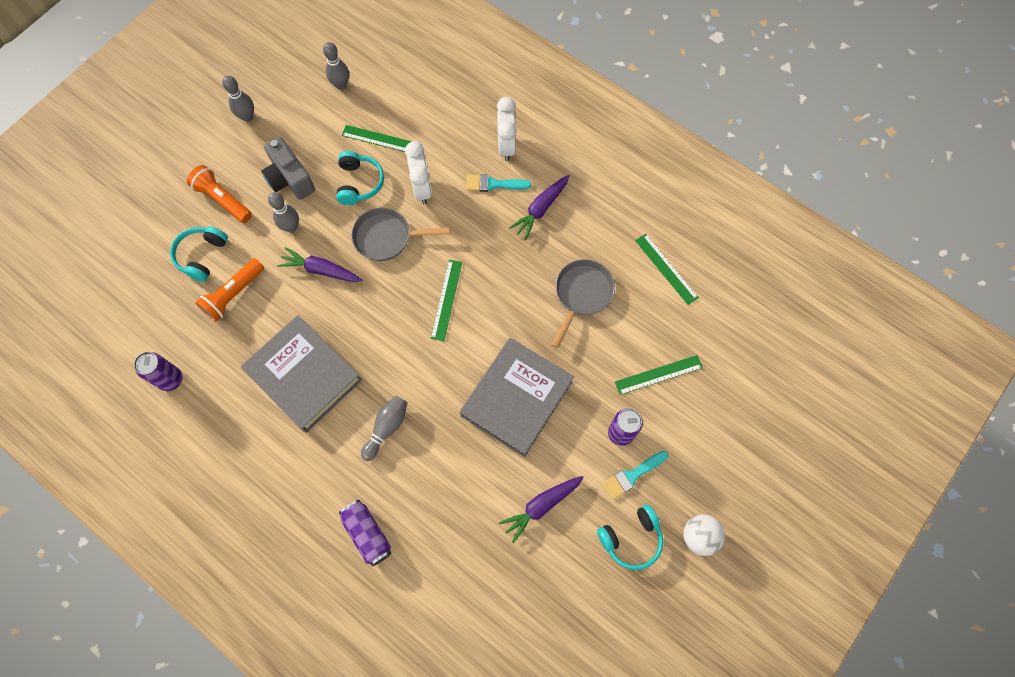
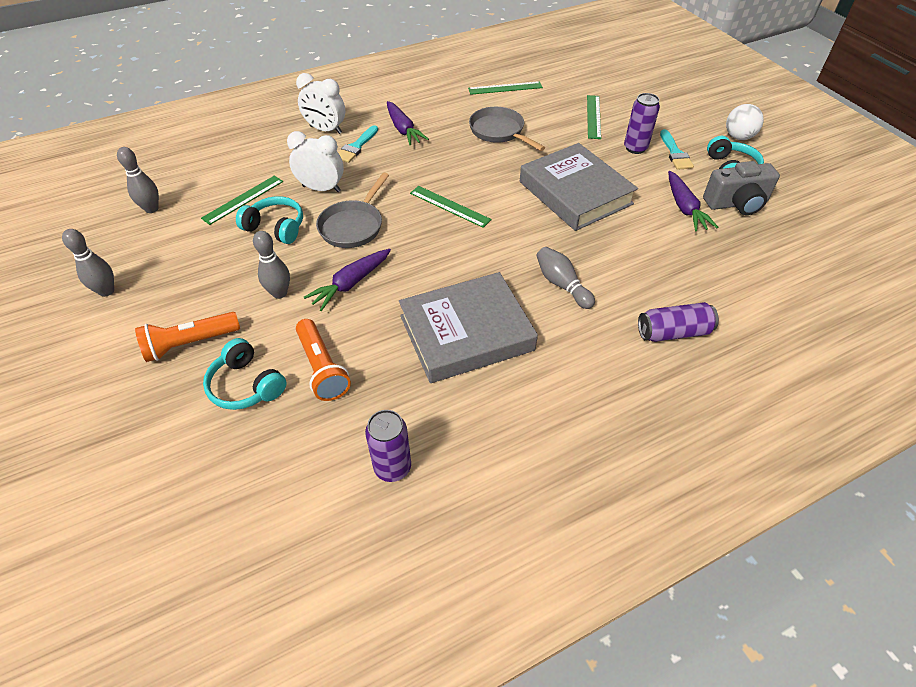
camera: 65 degrees left, 20 degrees down
grey camera [261,137,315,200] -> grey camera moved to [703,161,780,215]

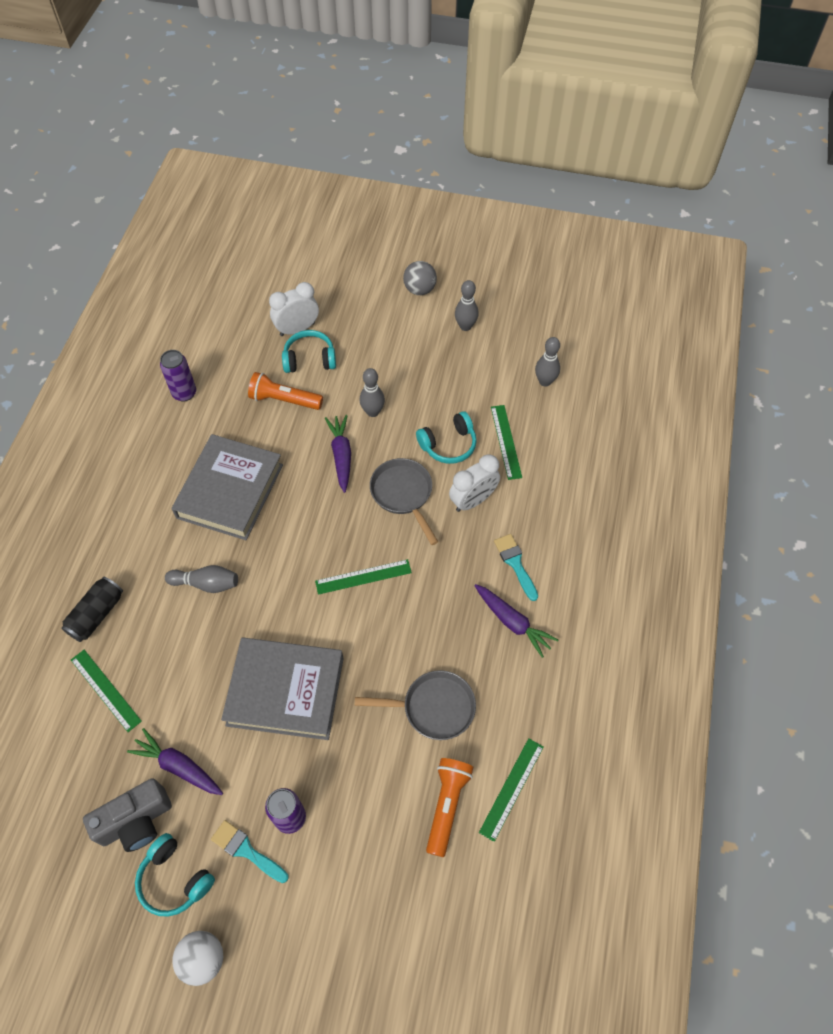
camera: 130 degrees right, 10 degrees up
orange flashlight [135,312,240,362] -> orange flashlight moved to [426,758,473,857]
white clock [296,73,345,134] -> white clock moved to [269,282,319,336]
purple carrot [387,101,429,145] -> purple carrot turned 150 degrees counterclockwise [474,584,558,658]
green ruler [587,95,601,139] -> green ruler moved to [71,650,142,732]
purple can [638,302,719,342] -> black can [61,577,123,642]
grey camera [703,161,780,215] -> grey camera turned 150 degrees counterclockwise [83,778,172,852]
none -> grey ball [403,261,437,295]

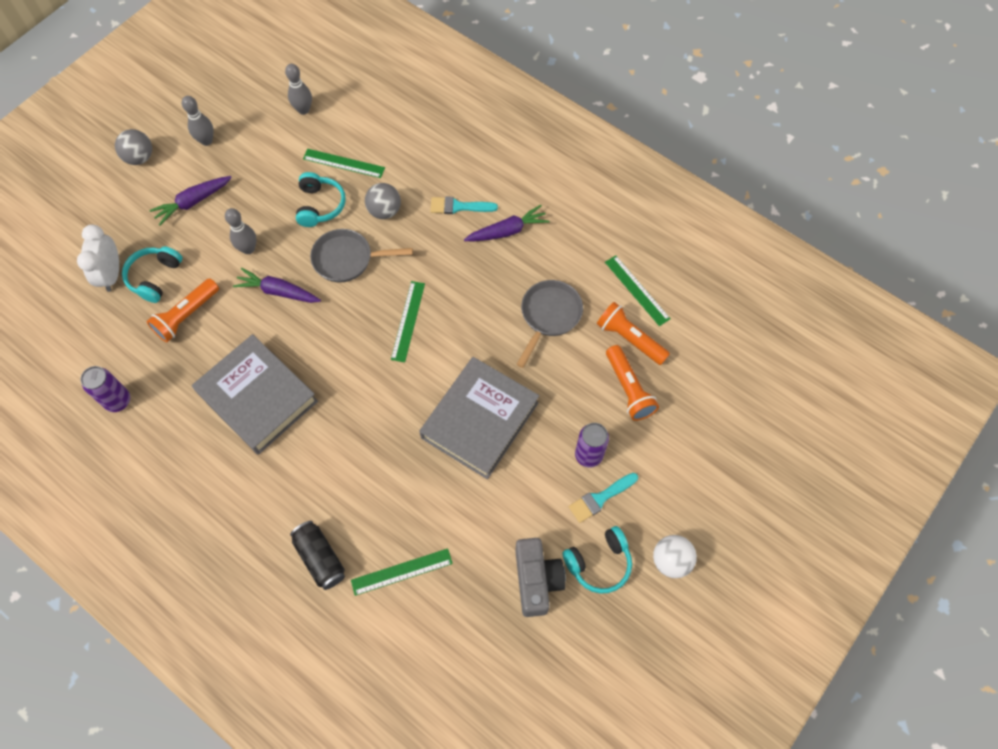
camera: 65 degrees left, 5 degrees up
purple carrot [127,728,223,795] -> purple carrot moved to [149,176,232,225]
grey bowling pin [165,565,238,593] -> none
white clock [449,454,500,512] -> grey ball [365,183,401,219]
none -> orange flashlight [606,345,659,421]

